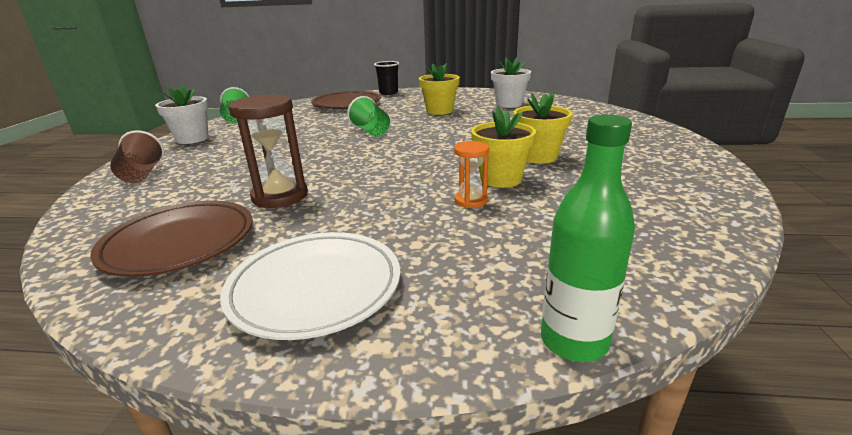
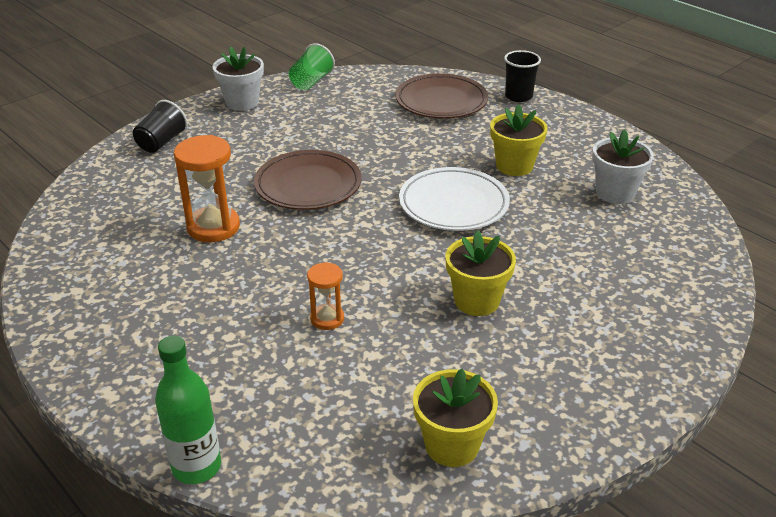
camera: 40 degrees right, 10 degrees up
brown plate [90,201,253,277] -> brown plate moved to [254,150,362,210]
brown cup [110,130,164,183] -> black cup [133,100,188,153]
white plate [220,232,400,340] -> white plate moved to [399,167,510,231]
brown hourglass [229,94,308,208] -> orange hourglass [174,135,240,242]
green cup [347,96,390,136] -> none
yellow flower pot [471,107,536,188] -> yellow flower pot moved to [413,369,498,467]

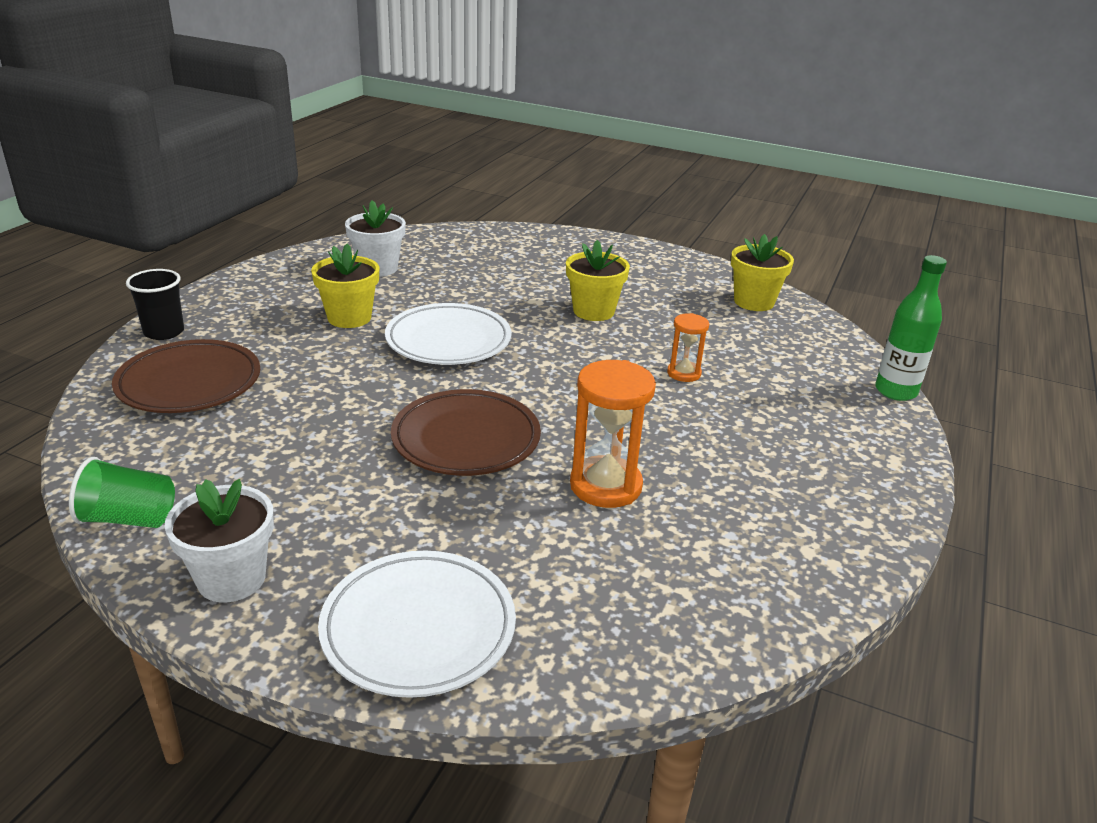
camera: 115 degrees left, 5 degrees down
black cup [133,100,188,153] -> white plate [318,551,516,698]

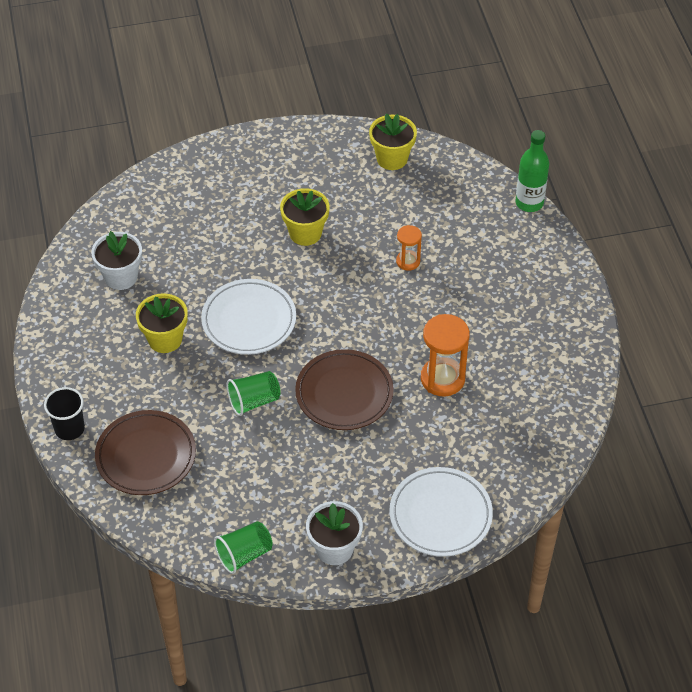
camera: 35 degrees left, 20 degrees up
none -> green cup [227,371,281,416]

